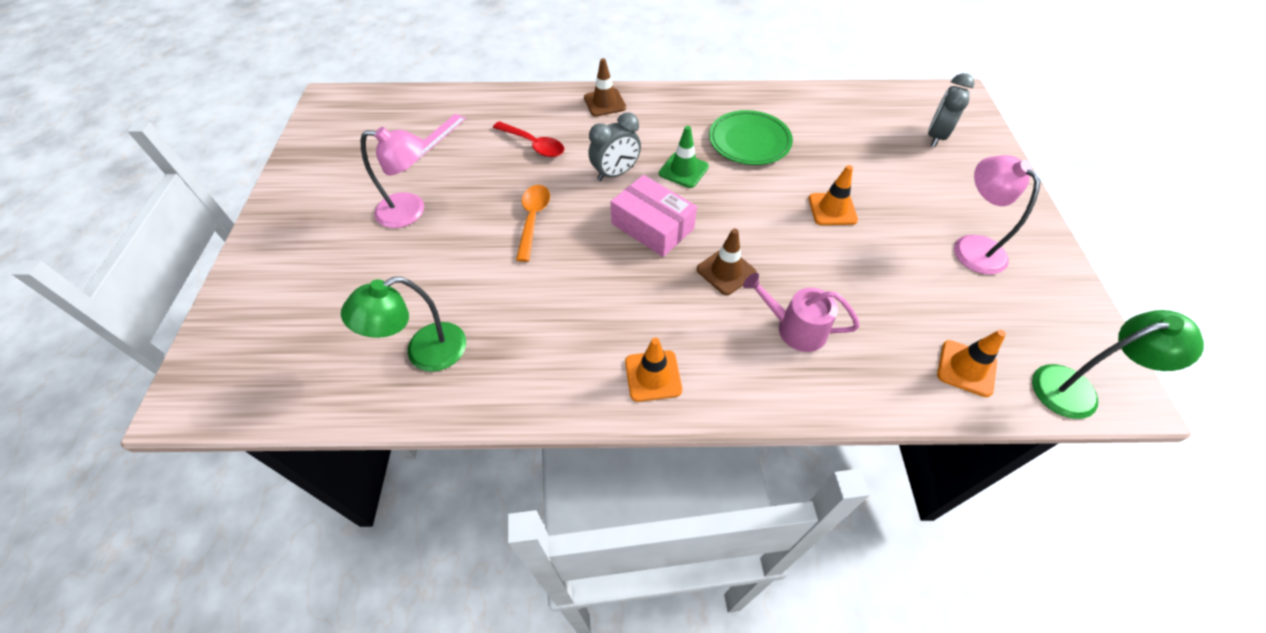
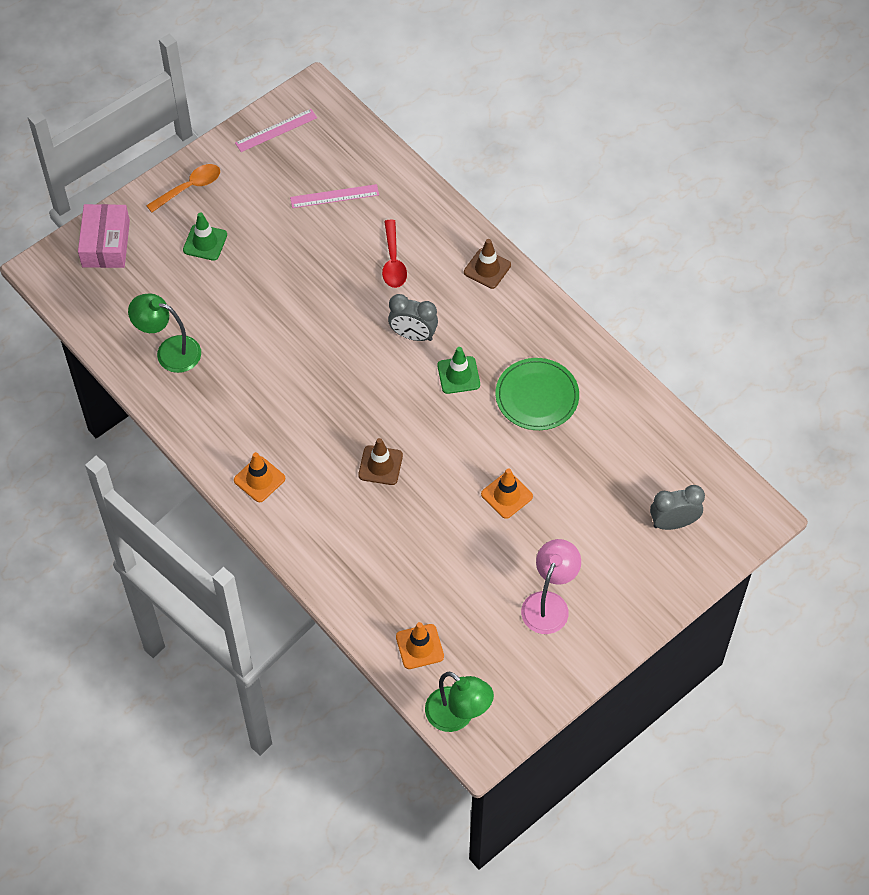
camera: 50 degrees right, 5 degrees up
pink lamp [361,127,424,228] -> none
orange spoon [516,185,550,262] -> orange spoon moved to [146,164,220,212]
pink box [611,175,697,257] -> pink box moved to [78,204,130,268]
pink watering can [743,273,860,352] -> none
none -> green traffic cone [183,212,227,261]
none -> pink ruler [235,109,317,152]

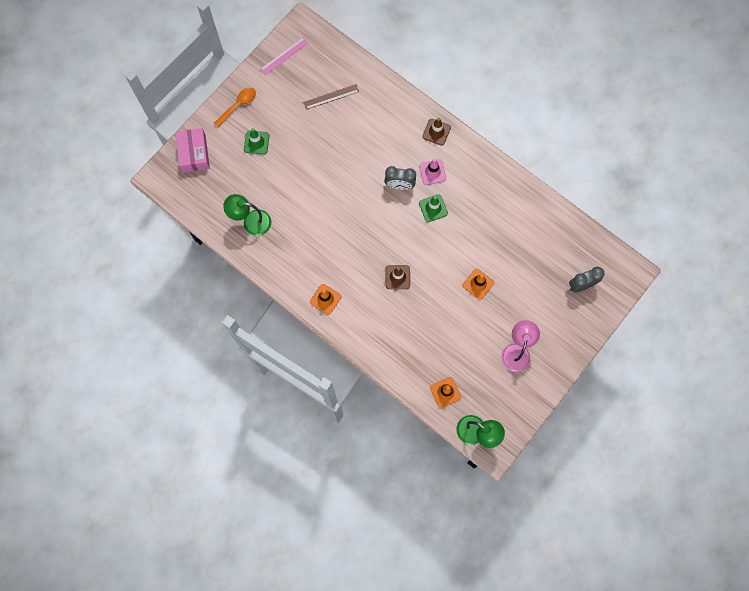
camera: 10 degrees left, 15 degrees up
pink ruler [290,184,379,208] -> brown ruler [303,84,359,110]
red spoon [382,219,407,288] -> none
green plate [495,358,579,430] -> none
none -> pink traffic cone [419,159,446,185]

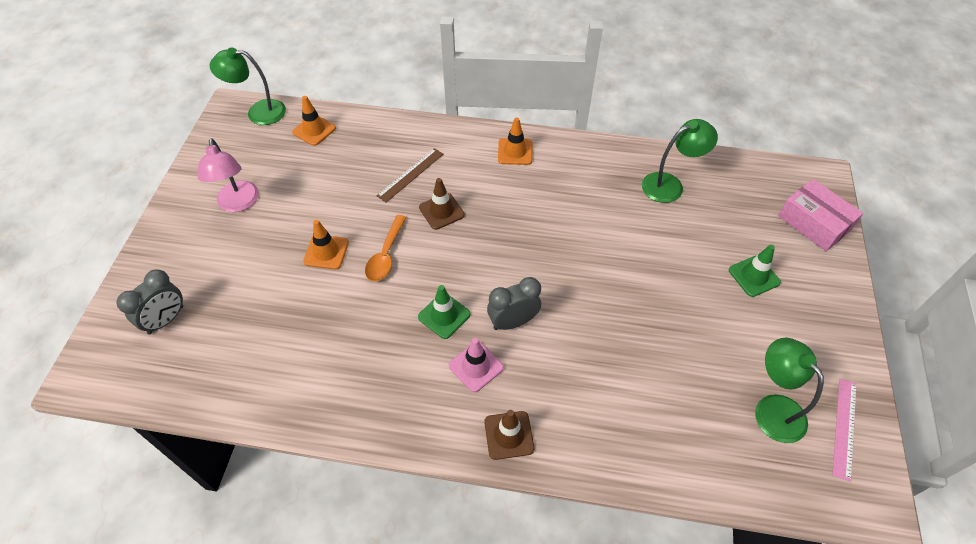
camera: 150 degrees right, 20 degrees down
orange spoon [214,87,256,127] -> orange spoon moved to [365,215,407,281]
brown ruler [303,84,359,110] -> brown ruler moved to [377,148,444,203]
none -> green lamp [755,338,824,443]

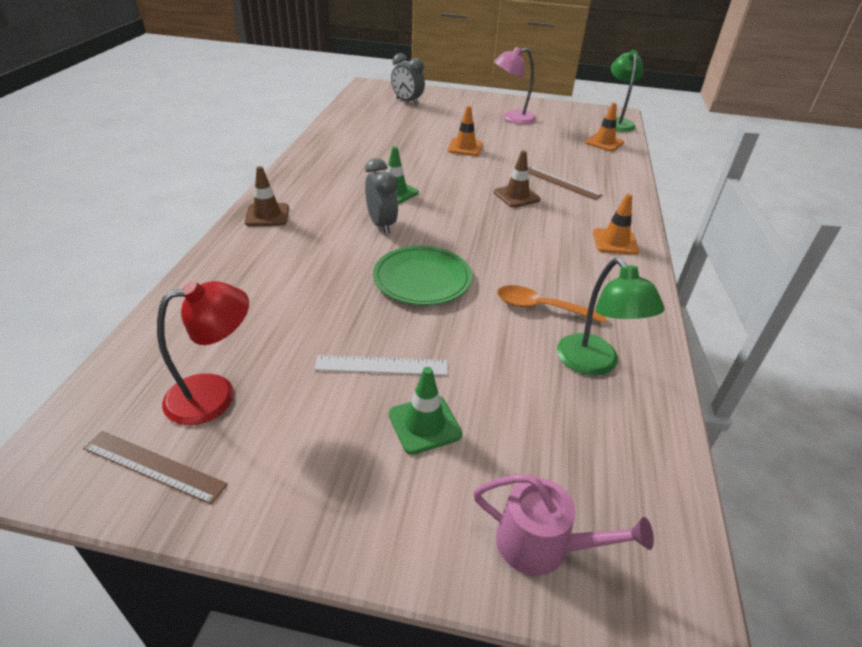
camera: 90 degrees right, 15 degrees down
orange spoon [365,215,407,281] -> orange spoon moved to [497,285,606,323]
pink traffic cone [449,338,504,392] -> none
green lamp [755,338,824,443] -> red lamp [157,281,249,425]
pink box [778,179,863,251] -> pink watering can [473,474,654,575]
pink ruler [832,379,857,482] -> brown ruler [83,431,228,505]
none -> white ruler [314,355,447,375]
none -> green plate [373,246,472,305]

